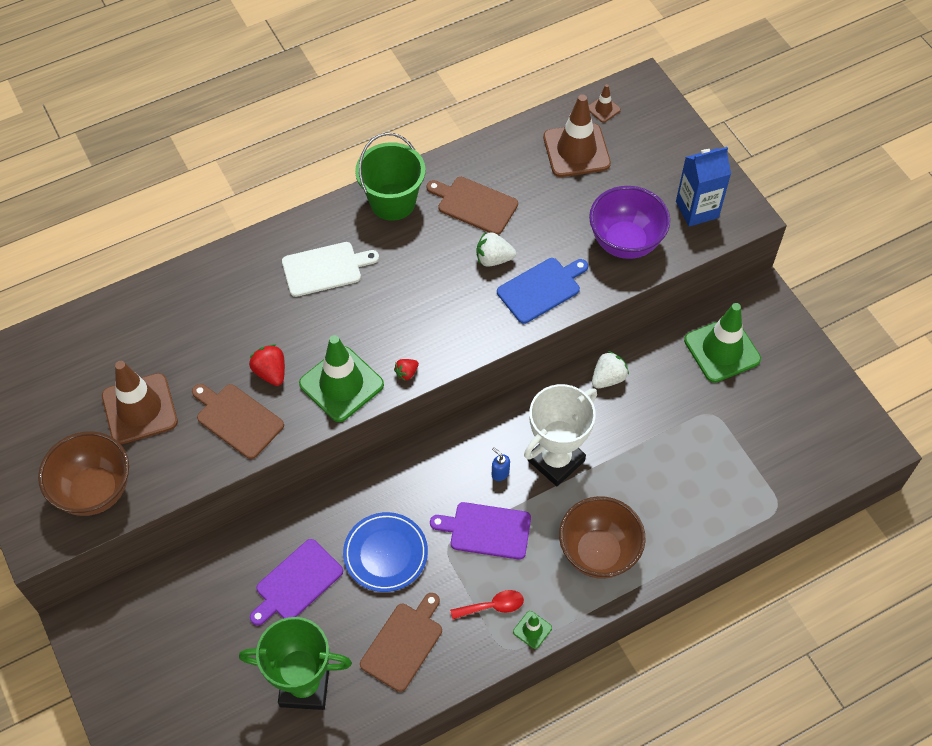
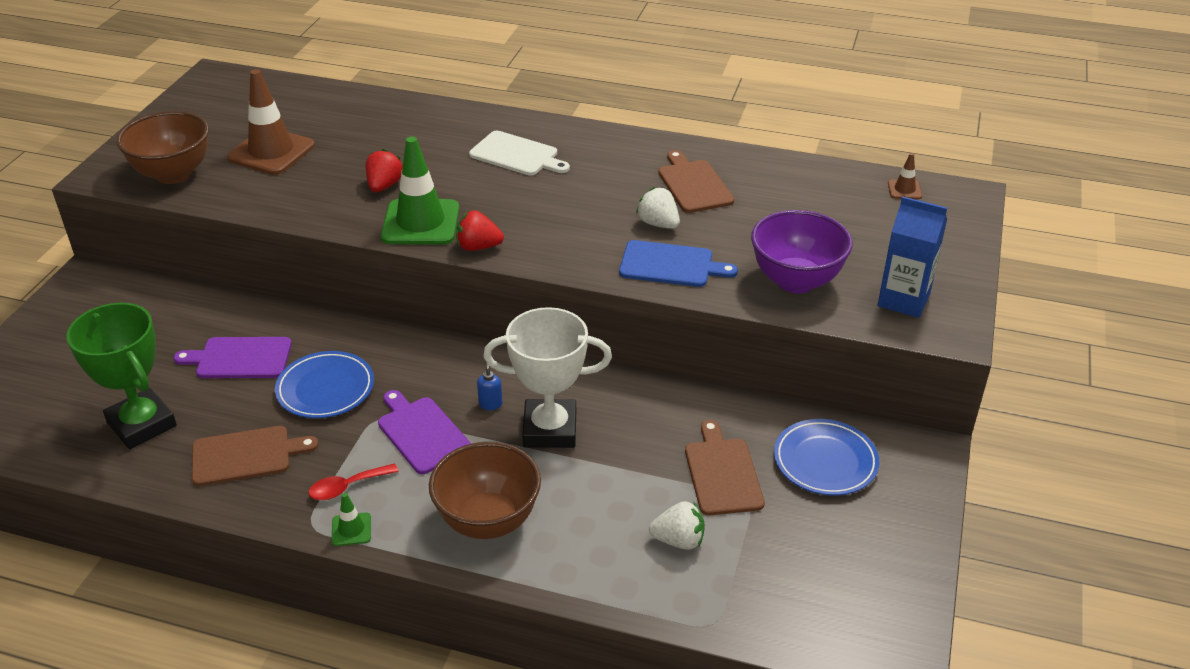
camera: 45 degrees right, 20 degrees down
brown cutting board [192,384,284,459] -> brown cutting board moved to [685,420,765,515]
green bucket [355,133,426,221] -> none
red strawberry [394,359,419,381] -> red strawberry [456,210,504,251], size x1.63
red spoon [450,590,524,619] -> red spoon turned 120 degrees clockwise [308,463,399,500]
brown traffic cone [543,94,611,177] -> none
white strawberry [592,351,629,388] -> white strawberry moved to [649,501,705,550]
green traffic cone [684,303,761,383] -> blue plate [774,419,879,496]

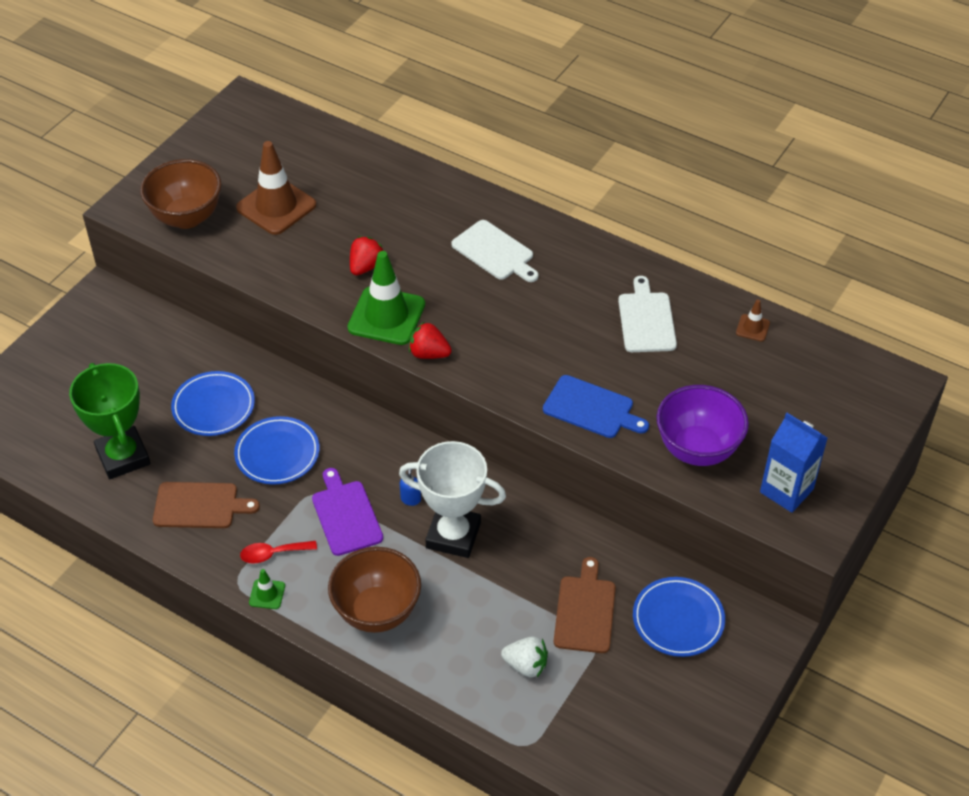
camera: 15 degrees right, 10 degrees up
purple cutting board [174,337,292,378] -> blue plate [171,371,255,436]
white strawberry [636,187,680,229] -> none
brown cutting board [659,150,734,213] -> white cutting board [618,276,677,352]
brown traffic cone [888,153,922,199] -> brown traffic cone moved to [736,299,770,341]

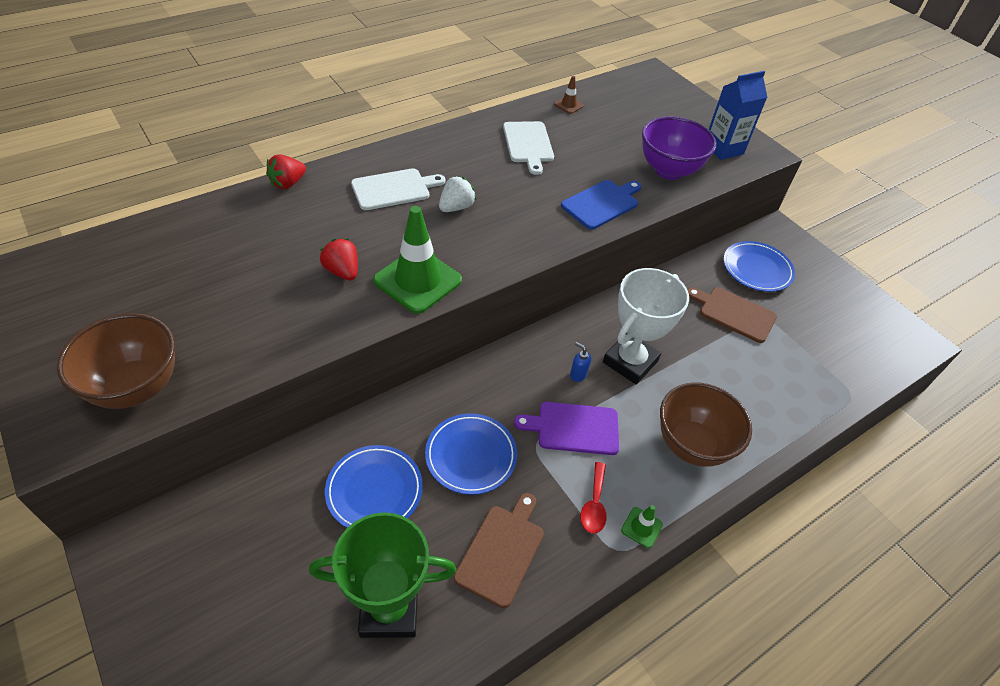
camera: 70 degrees left, 0 degrees up
brown traffic cone [236,141,316,235] -> none
red strawberry [409,322,452,359] -> red strawberry moved to [266,155,306,189]
white strawberry [501,636,548,677] -> white strawberry moved to [439,176,476,212]
white cutting board [618,276,677,352] -> white cutting board turned 120 degrees counterclockwise [503,121,554,175]

